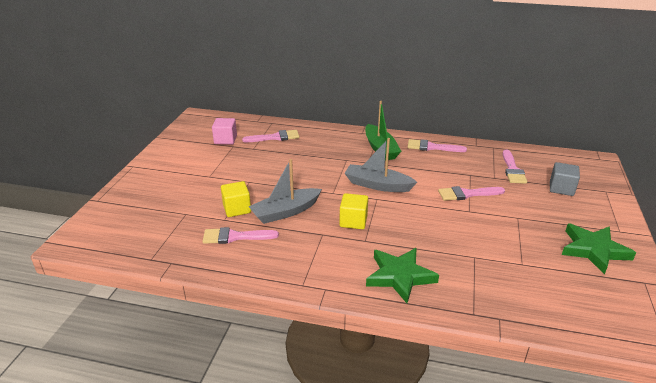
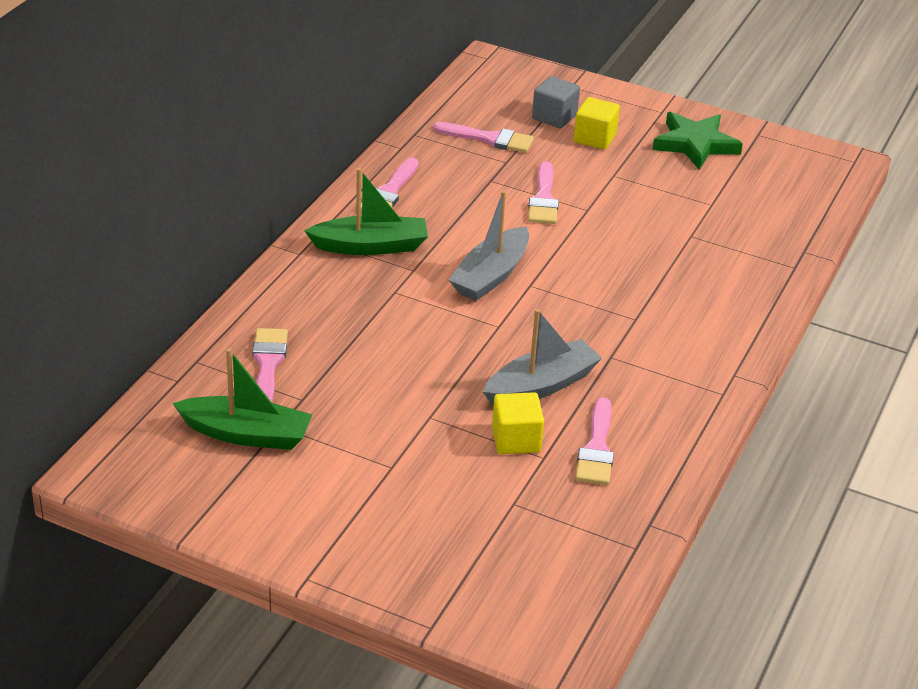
camera: 80 degrees left, 5 degrees up
pink cube [212,118,237,145] -> green boat [172,348,312,450]
grey boat [249,159,322,224] -> grey boat turned 105 degrees counterclockwise [483,309,602,406]
yellow cube [339,193,368,229] -> yellow cube moved to [574,97,620,150]
green star [366,248,439,303] -> none

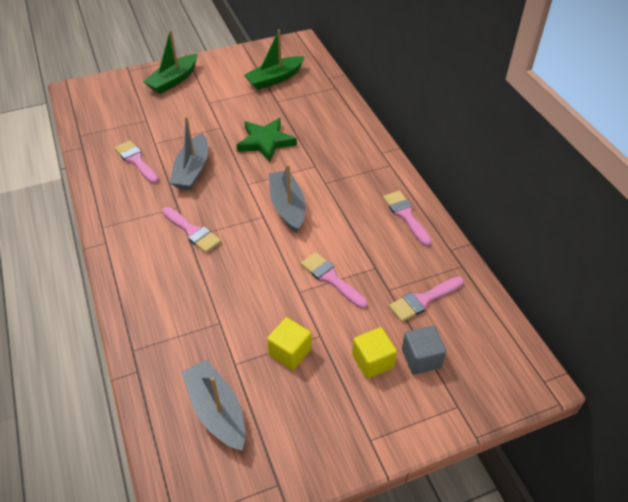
camera: 135 degrees right, 10 degrees up
pink brush [252,328,288,402] -> pink brush moved to [162,207,221,253]
green boat [304,168,428,255] -> green boat moved to [143,30,198,94]
yellow cube [492,392,544,454] -> yellow cube moved to [267,318,311,370]
green star [652,112,743,170] -> green star moved to [236,118,297,162]
none -> grey boat [182,359,245,451]

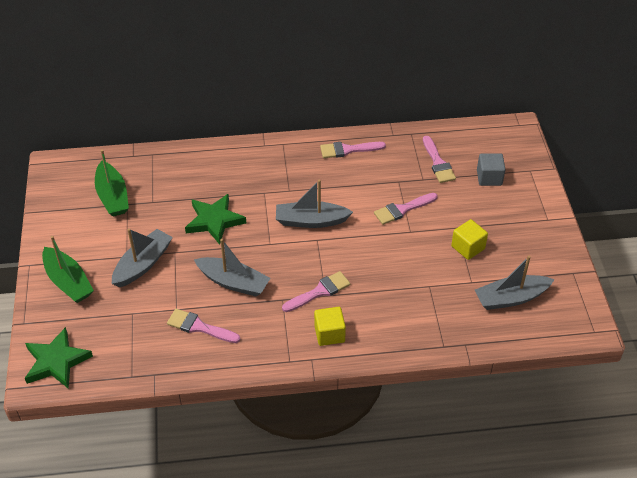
camera: 75 degrees left, 0 degrees up
pink brush [114,140,159,184] -> pink brush turned 45 degrees clockwise [167,309,240,343]
yellow cube [352,327,397,379] -> yellow cube moved to [314,307,346,346]
none -> green star [25,327,93,389]
none -> grey boat [112,229,173,287]

